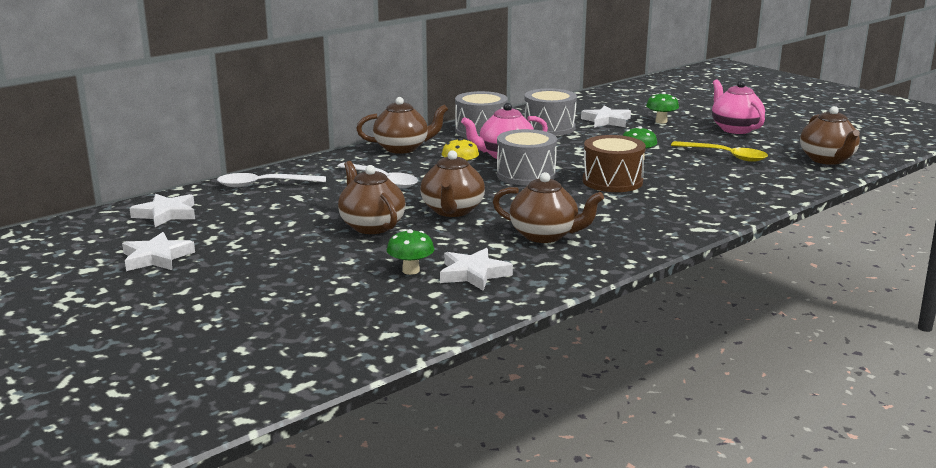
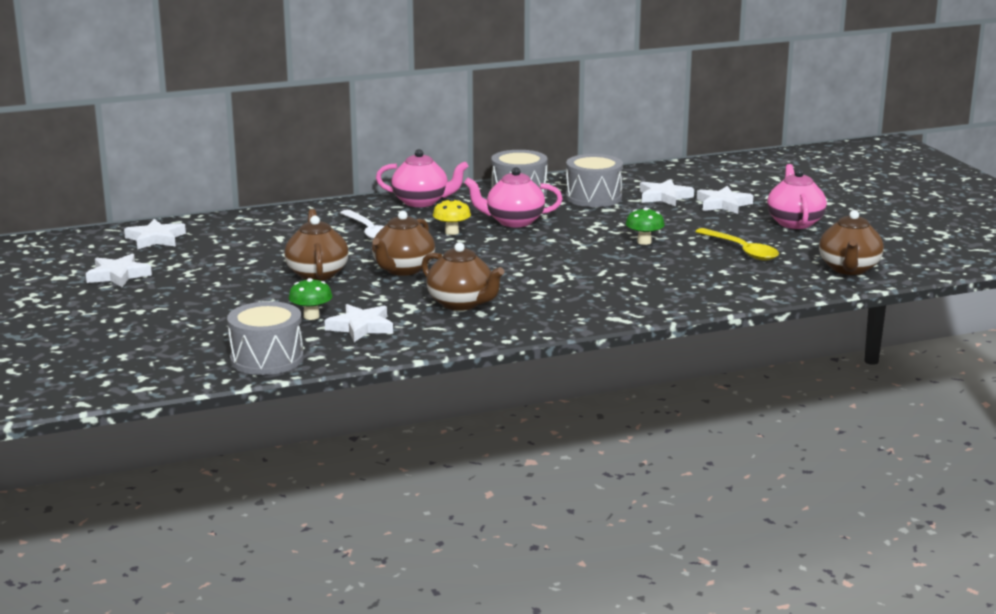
camera: 20 degrees right, 0 degrees up
white spoon [217,173,326,187] -> none
brown teapot [356,97,448,154] -> pink teapot [376,149,469,207]
grey drum [497,129,557,185] -> grey drum moved to [227,301,304,375]
brown drum [583,135,646,192] -> none
green mushroom [646,92,679,123] -> white star [697,186,753,214]

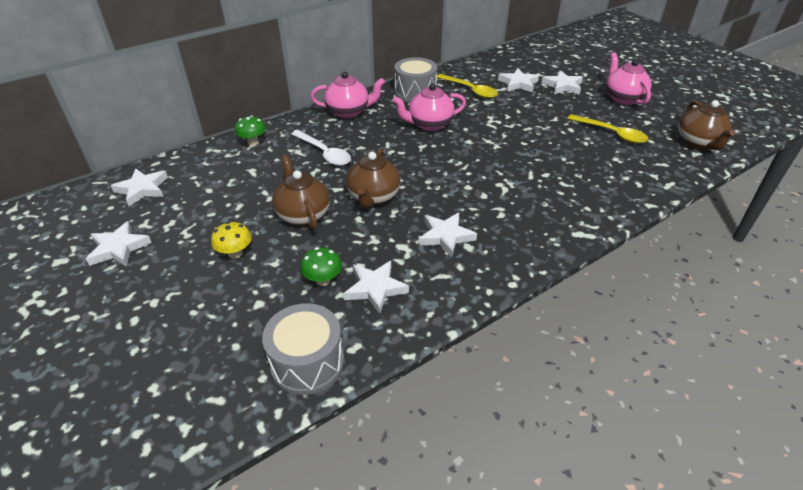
camera: 15 degrees left, 20 degrees up
brown teapot [422,242,504,311] -> white star [419,213,477,258]
yellow mushroom [433,198,471,235] -> yellow mushroom moved to [211,222,252,259]
grey drum [566,154,623,207] -> yellow spoon [437,74,498,98]
green mushroom [626,207,665,245] -> green mushroom moved to [235,115,266,146]

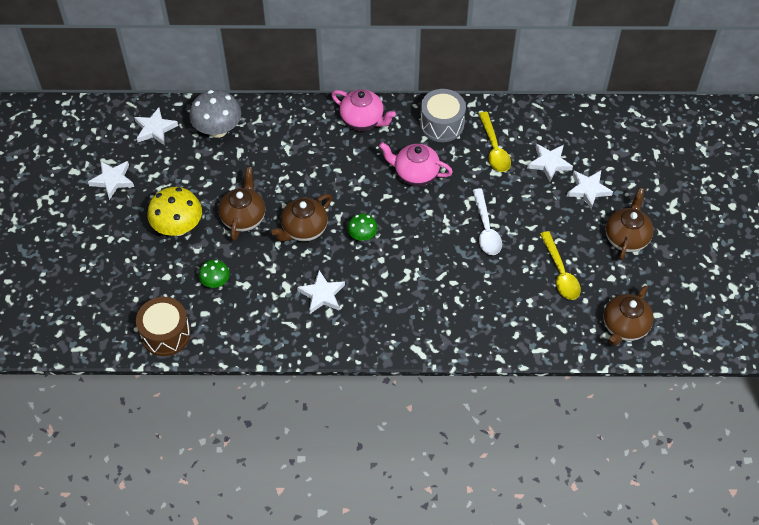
camera: 35 degrees right, 15 degrees up
yellow mushroom [211,222,252,259] -> yellow mushroom [147,187,202,236], size x1.80
green mushroom [235,115,266,146] -> green mushroom moved to [347,213,378,241]
grey drum [262,303,344,395] -> brown drum [136,297,191,356]
white spoon [291,130,351,166] -> white spoon moved to [473,189,502,255]
white star [344,261,409,314] -> none
pink teapot [606,52,651,105] -> brown teapot [606,188,653,260]
none -> grey mushroom [189,90,241,138]

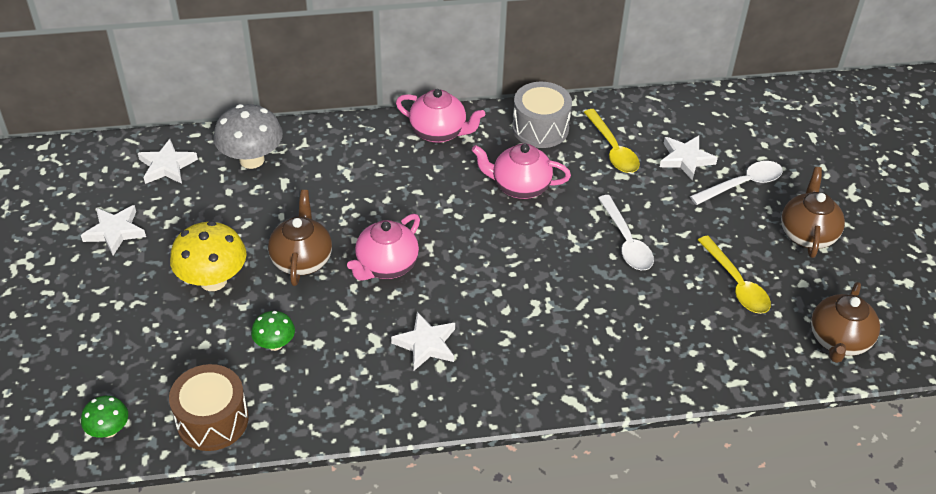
camera: 10 degrees left, 10 degrees down
brown teapot [271,194,332,241] -> pink teapot [347,214,420,281]
green mushroom [347,213,378,241] -> green mushroom moved to [81,396,128,438]
white star [567,170,613,209] -> white spoon [690,161,783,205]

